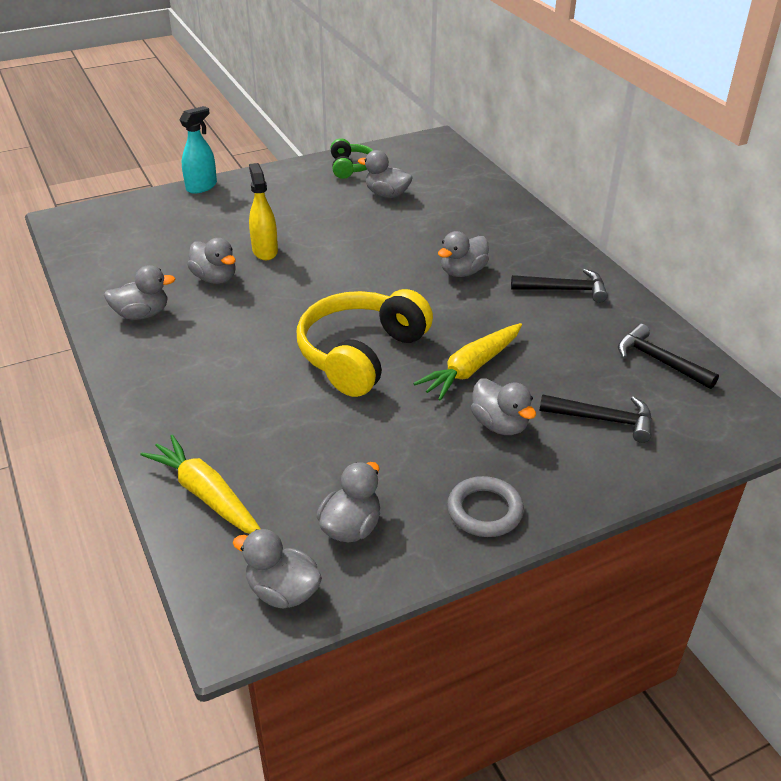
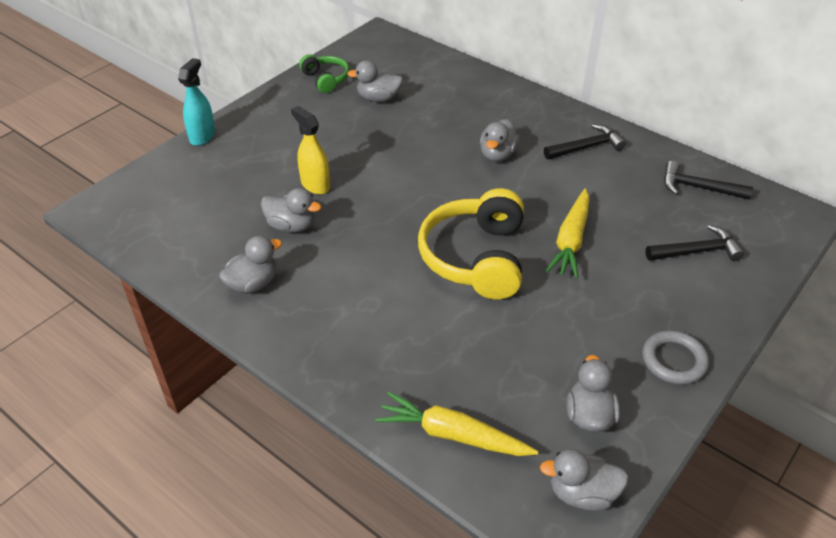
camera: 25 degrees left, 5 degrees up
grey duck [471,378,536,435] -> none

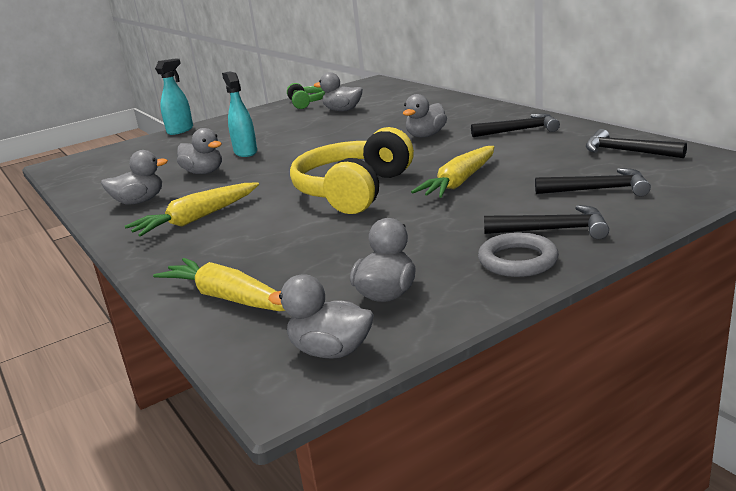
camera: 20 degrees right, 20 degrees down
yellow spray bottle [291,106,330,194] -> turquoise spray bottle [222,71,257,157]
none -> yellow carrot [125,182,259,237]
none -> black hammer [484,205,609,239]

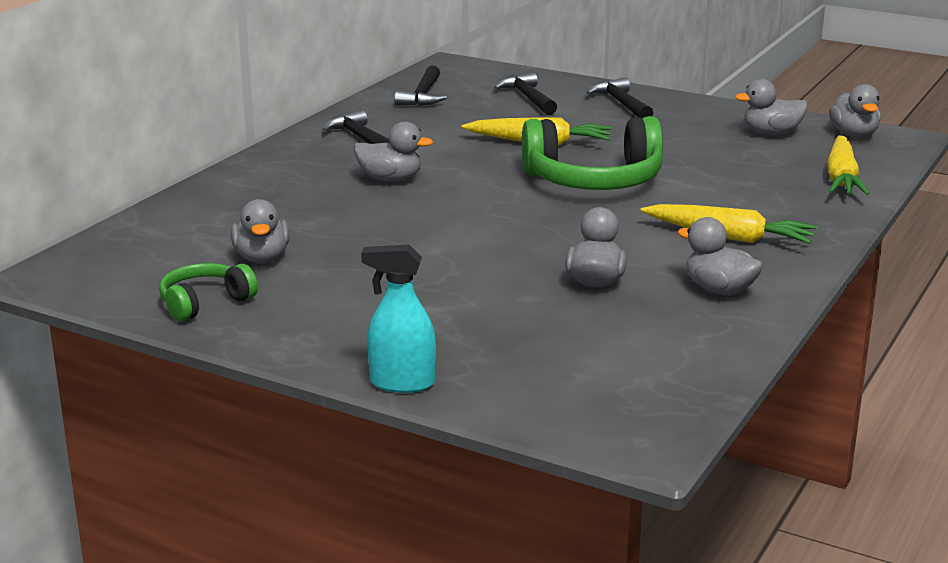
camera: 120 degrees left, 0 degrees up
turquoise spray bottle [222,71,257,157] -> none
yellow headphones [290,127,414,214] -> green headphones [522,116,663,190]
grey ring [478,232,559,277] -> none

